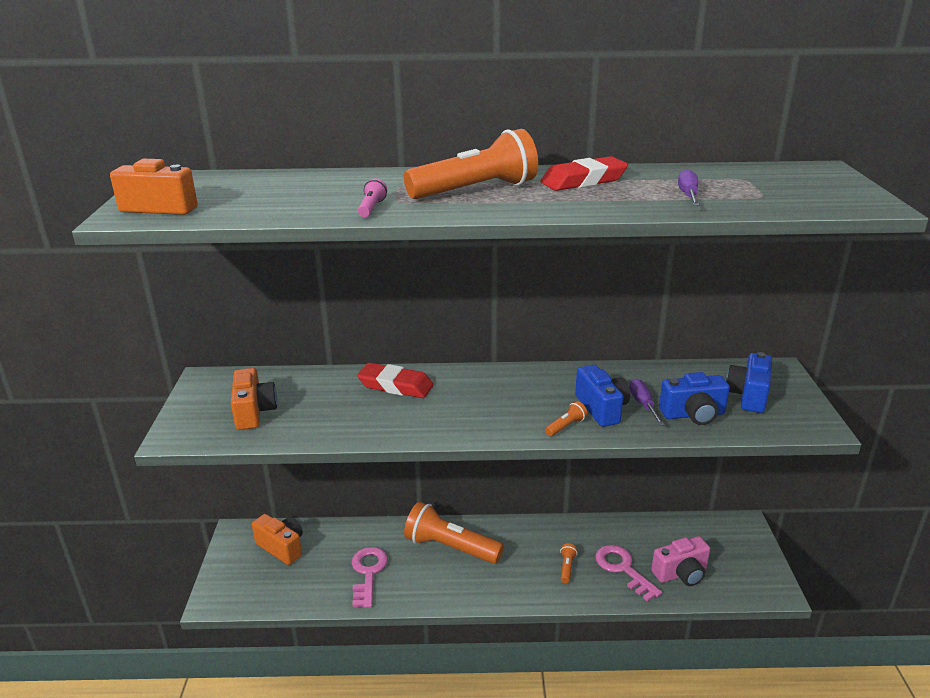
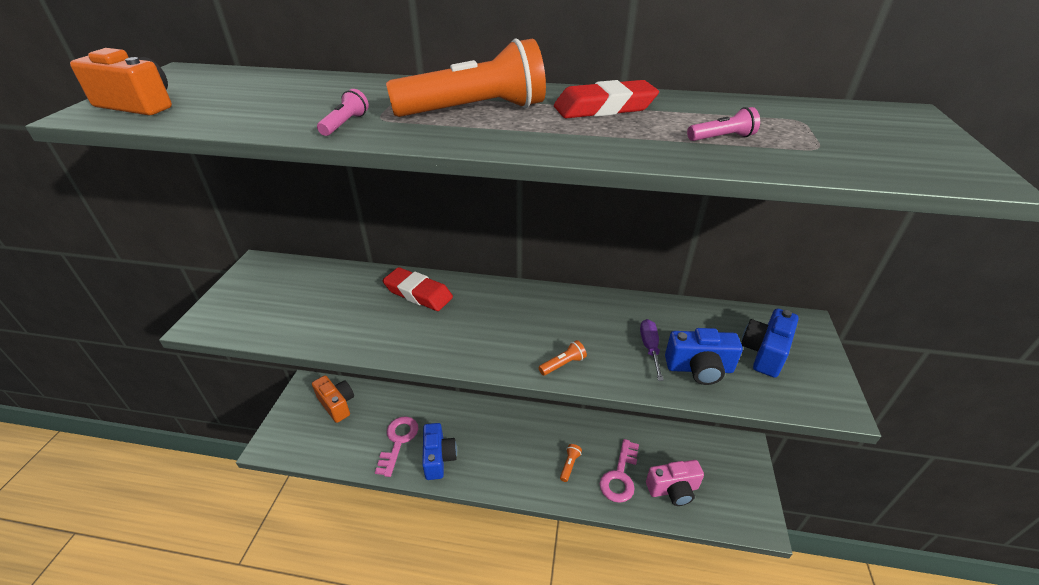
camera: 10 degrees right, 10 degrees up
orange camera [231,368,277,430] -> none
orange flashlight [404,502,504,564] -> none
blue camera [575,365,630,427] -> blue camera moved to [422,423,457,480]
pink key [595,545,662,602] -> pink key turned 135 degrees counterclockwise [600,439,639,503]
purple screwdriver [678,169,700,206] -> pink flashlight [687,107,760,141]

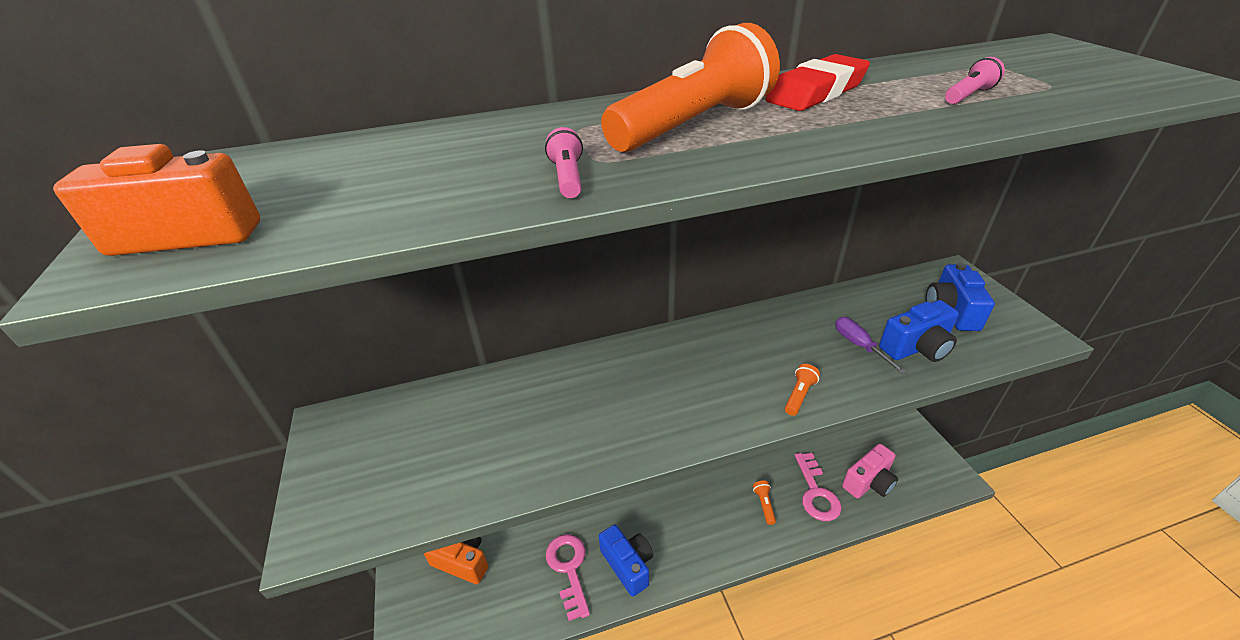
camera: 25 degrees left, 0 degrees up
red eraser [383,267,453,311] -> none

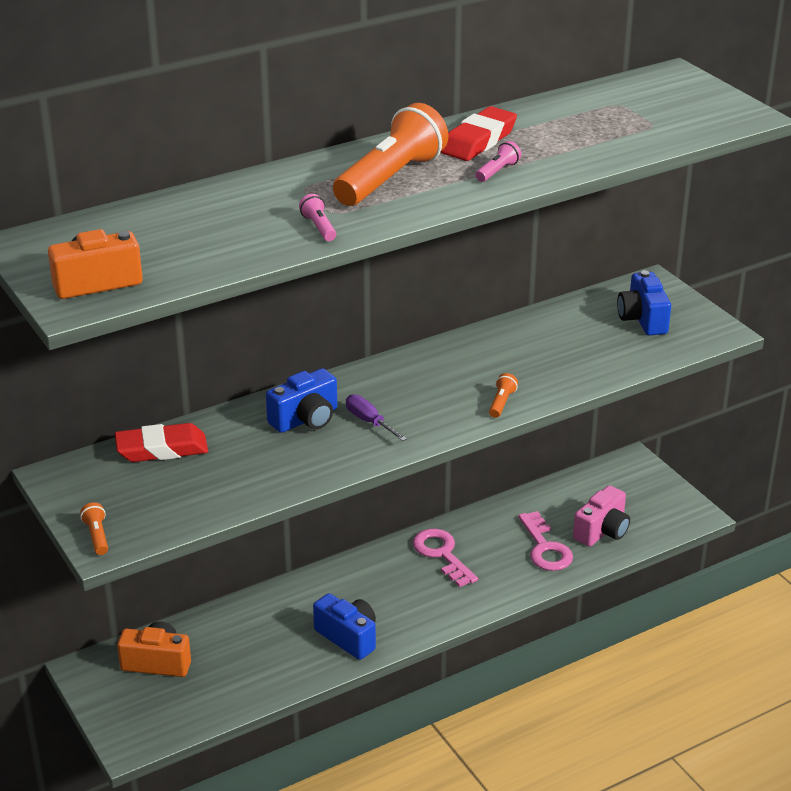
camera: 15 degrees left, 5 degrees down
pink key [546,534,590,621] -> pink key moved to [413,528,478,587]
orange flashlight [753,480,776,525] -> orange flashlight moved to [80,502,108,555]
purple screwdriver [835,317,907,374] -> purple screwdriver moved to [346,394,407,441]
blue camera [879,300,959,362] -> blue camera moved to [266,368,337,433]
pink flashlight [945,57,1005,104] -> pink flashlight moved to [476,141,521,182]
none -> red eraser [115,423,208,462]

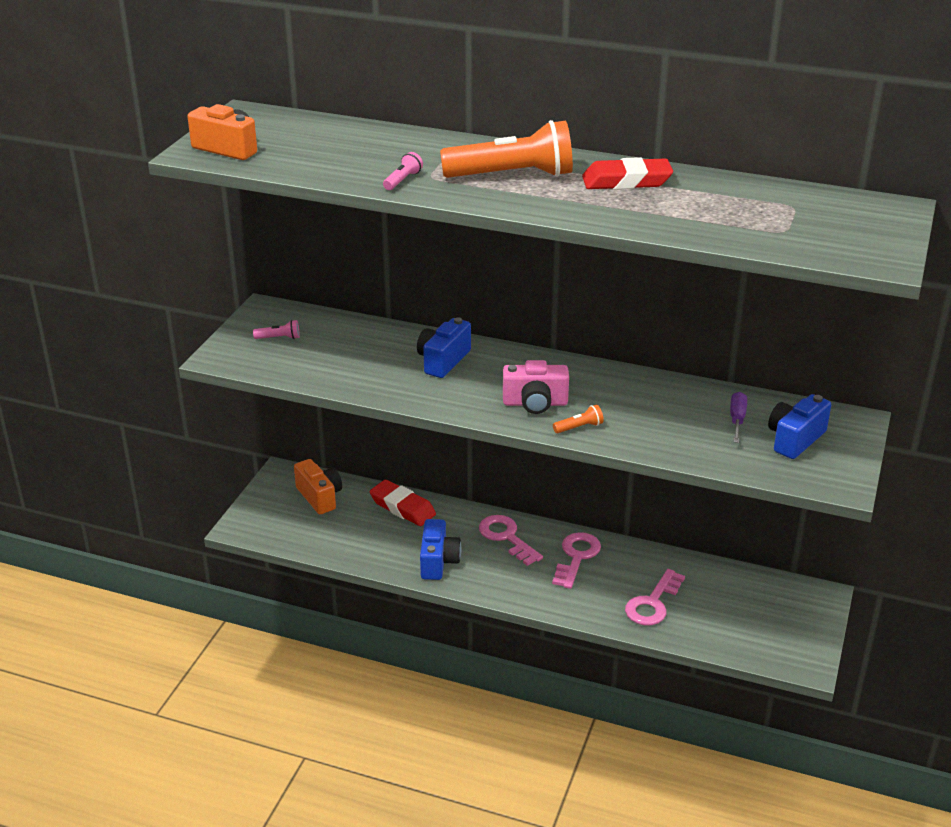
camera: 50 degrees right, 0 degrees up
orange flashlight [80,502,108,555] -> none
red eraser [115,423,208,462] -> red eraser moved to [369,480,436,526]
blue camera [266,368,337,433] -> blue camera turned 105 degrees clockwise [417,317,471,378]
purple screwdriver [346,394,407,441] -> purple screwdriver moved to [730,392,747,443]
pink flashlight [476,141,521,182] -> pink flashlight moved to [253,320,300,339]
pink camera [573,485,630,547] -> pink camera moved to [503,360,569,414]
none -> pink key [479,515,543,566]

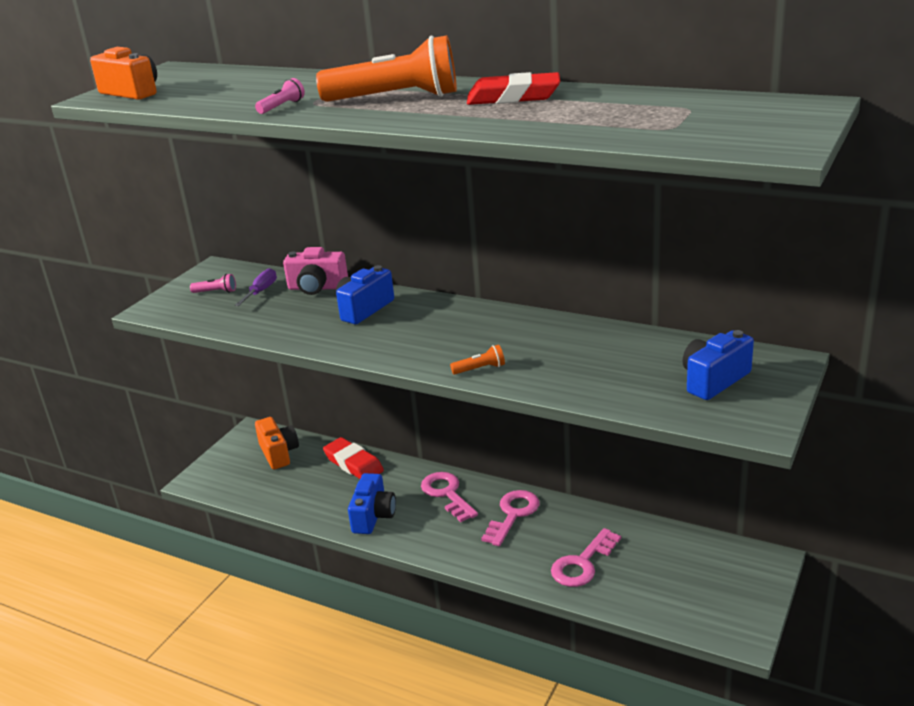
camera: 10 degrees right, 5 degrees down
pink camera [503,360,569,414] -> pink camera moved to [283,247,348,295]
purple screwdriver [730,392,747,443] -> purple screwdriver moved to [235,268,277,306]

